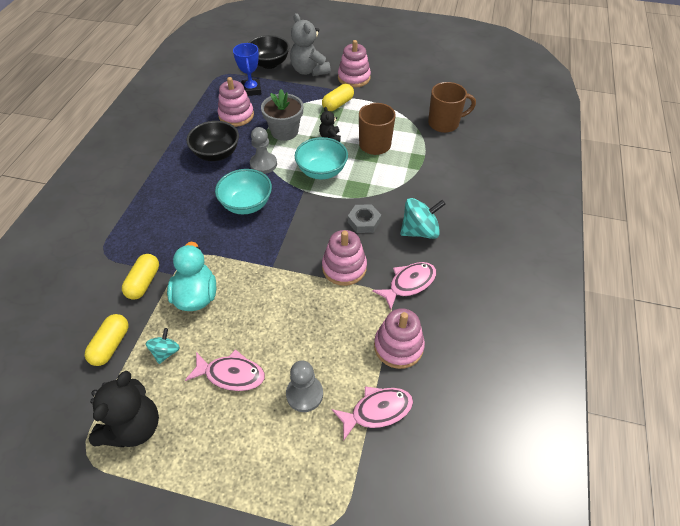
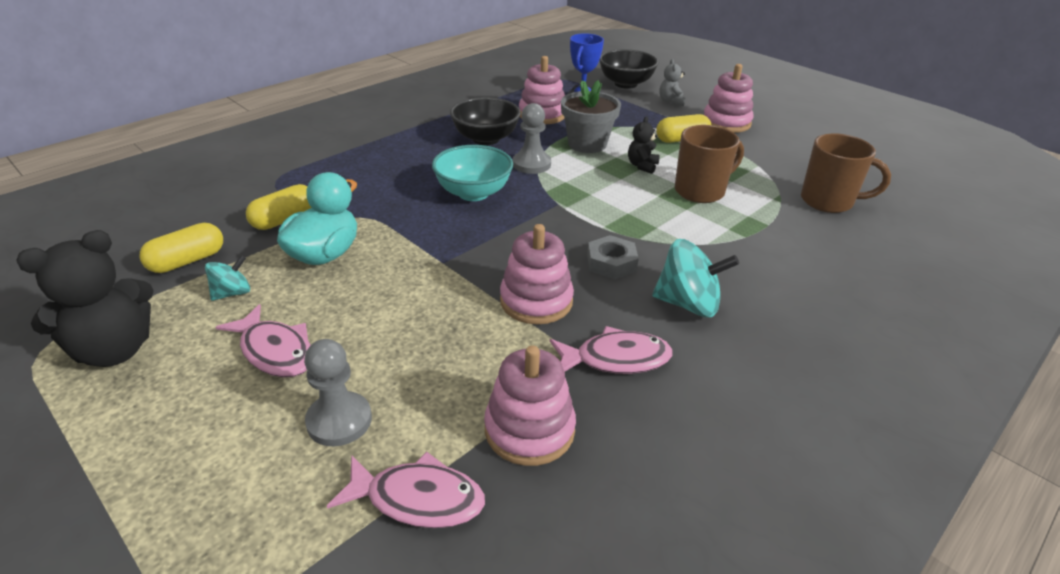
camera: 30 degrees right, 15 degrees down
grey teddy bear [290,13,331,76] -> grey teddy bear [660,59,686,106], size x0.52
turquoise bowl [295,137,348,179] -> none

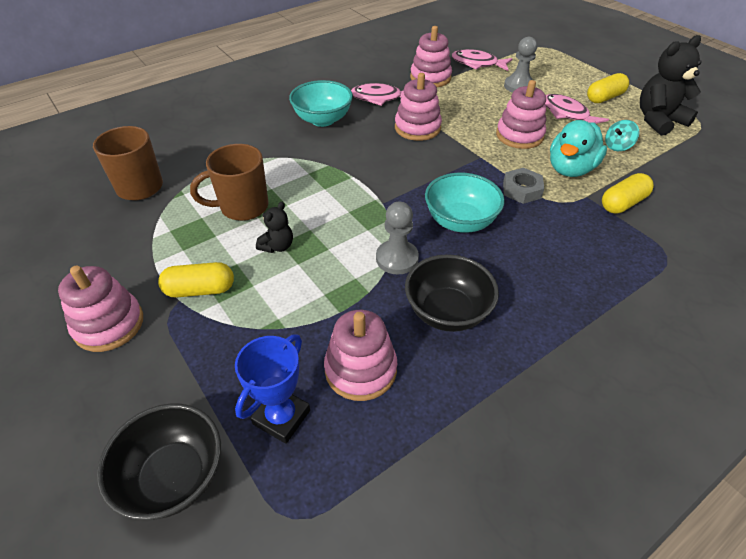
camera: 170 degrees left, 10 degrees up
yellow capsule [139,223,223,273] -> yellow capsule moved to [587,73,629,103]
grey flower pot [561,80,621,153] -> none
grey nut [587,235,639,279] -> grey nut moved to [503,168,544,204]
turquoise spinning top [652,239,739,317] -> turquoise bowl [289,80,353,127]
grey teddy bear [660,59,686,106] -> none
none -> pink stacking toy [496,80,546,149]

